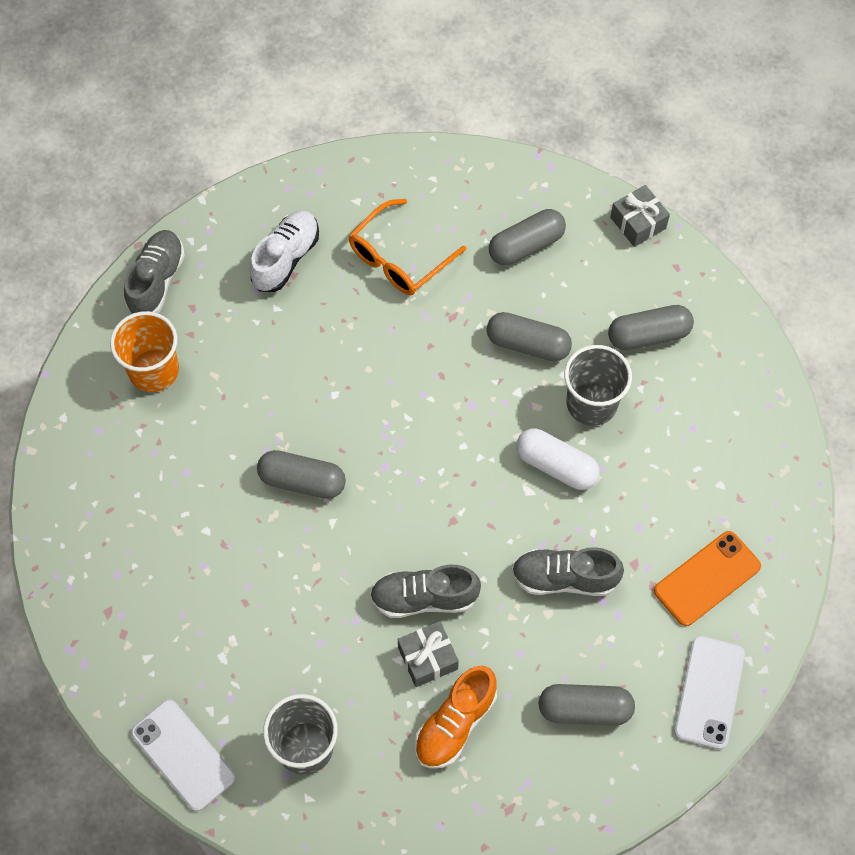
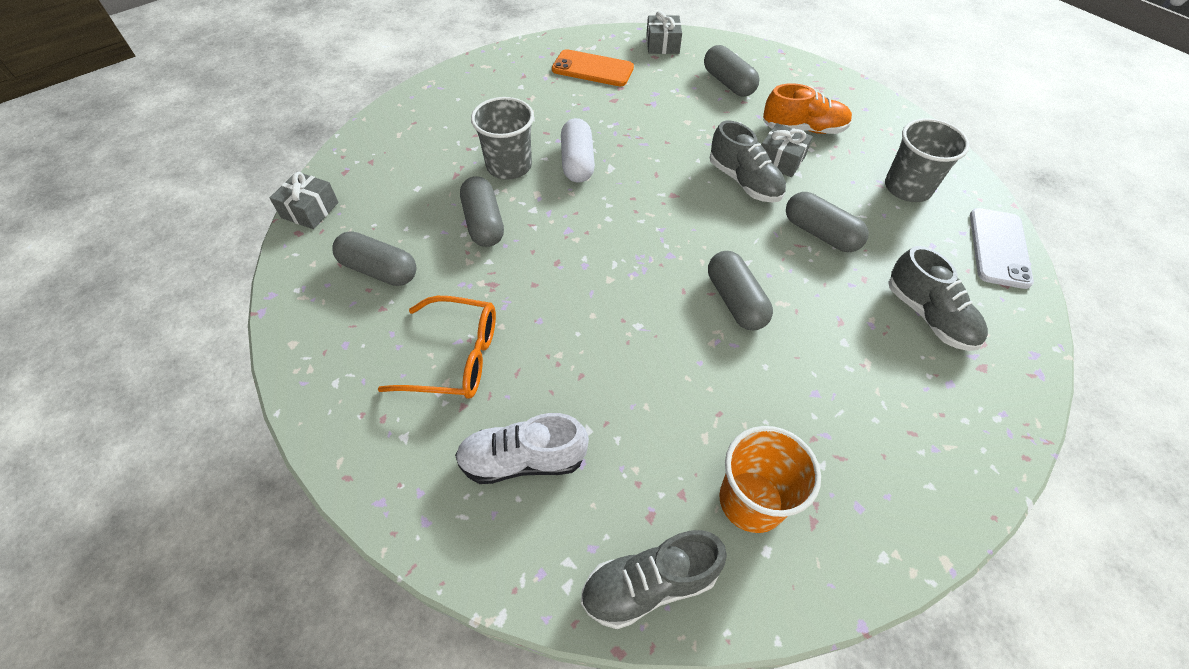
camera: 125 degrees left, 10 degrees down
grey shoe [512,547,624,596] -> grey shoe moved to [888,246,988,351]
grey capsule [608,305,694,350] -> grey capsule moved to [786,192,869,252]
white phone [674,636,745,749] -> grey gift [646,11,682,54]

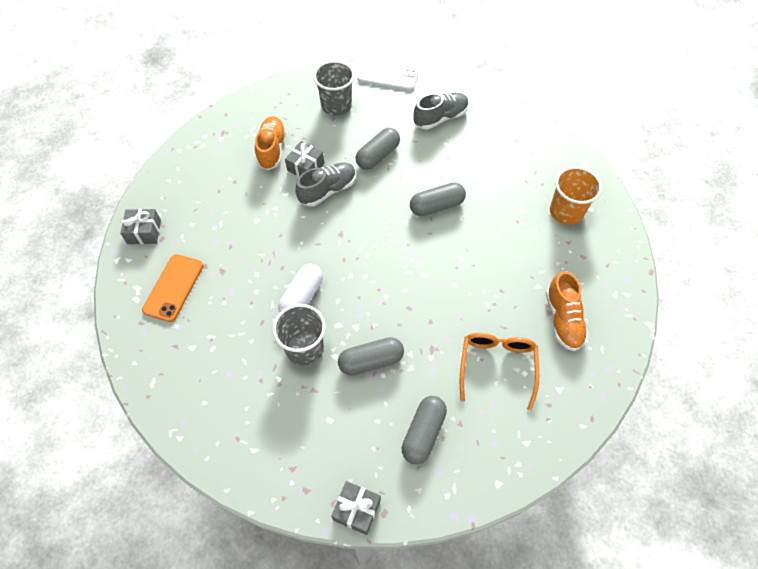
camera: 90 degrees left, 5 degrees up
white shoe [455,413,589,484] -> orange shoe [546,271,588,351]
white capsule [561,118,595,183] -> white capsule turned 60 degrees counterclockwise [278,264,323,313]
grey shoe [581,530,727,629] -> none
grey capsule [704,45,760,97] -> none

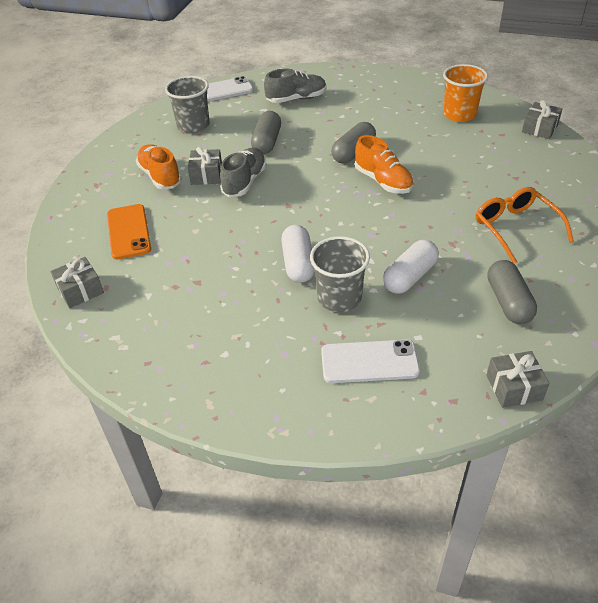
camera: 30 degrees left, 15 degrees down
orange phone [142,254,203,322] -> orange phone moved to [107,204,151,260]
grey capsule [338,337,404,376] -> white capsule [383,240,439,294]
grey shoe [413,93,469,130] -> grey shoe turned 45 degrees clockwise [264,68,326,103]
orange shoe [546,271,588,351] -> orange shoe moved to [355,135,414,194]
none -> white phone [321,340,420,383]
none -> grey gift [522,100,562,139]

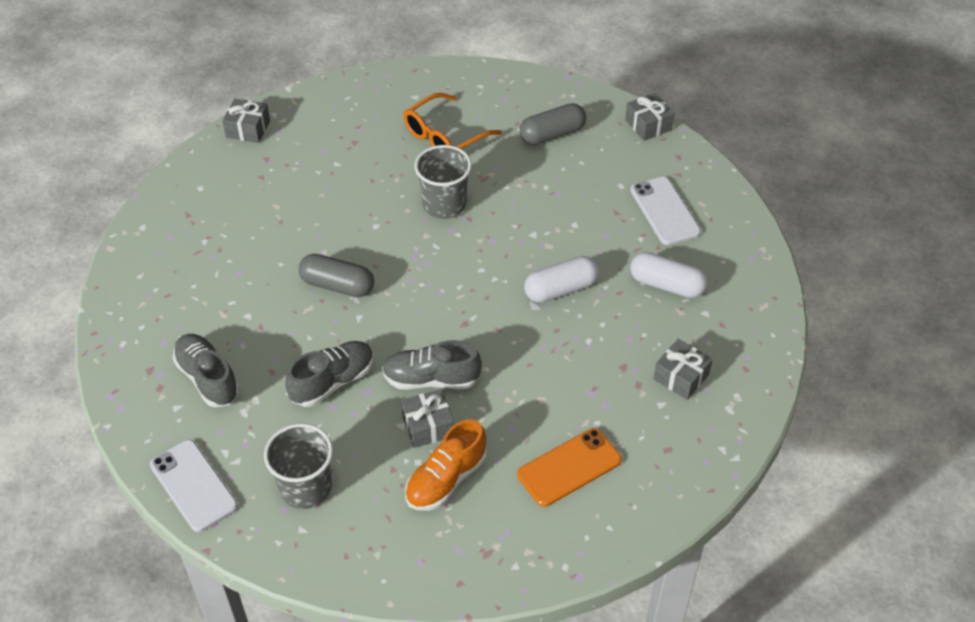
camera: 110 degrees left, 5 degrees up
grey gift [50,257,104,308] -> grey gift moved to [653,339,713,400]
grey capsule [251,111,281,154] -> grey shoe [285,341,374,407]
grey cup [310,236,370,312] -> grey cup moved to [414,145,472,219]
orange shoe [355,135,414,194] -> none
white capsule [383,240,439,294] -> white capsule moved to [630,252,708,298]
orange cup [443,64,488,122] -> none

